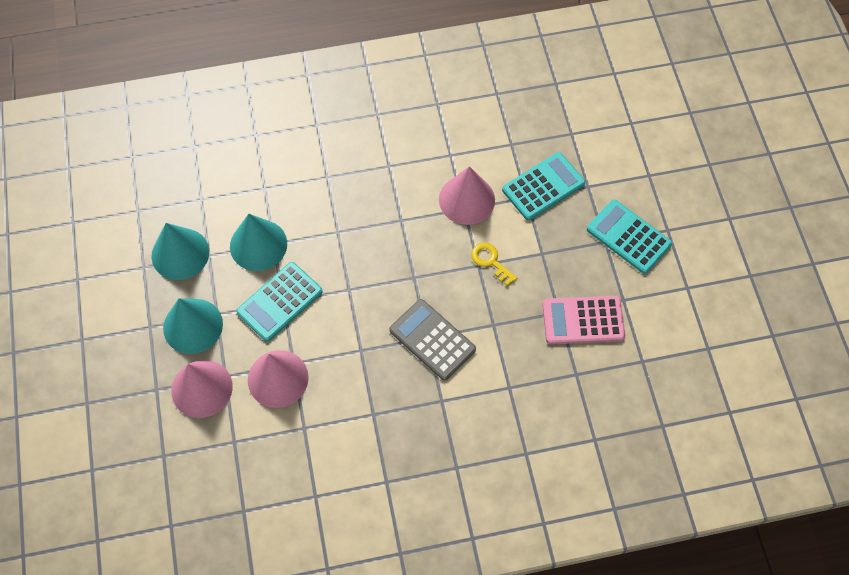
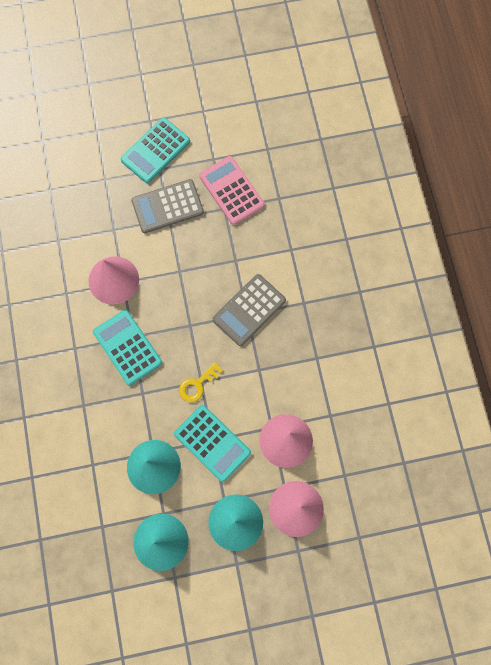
camera: 90 degrees left, 10 degrees up
yellow key [471,243,517,286] -> yellow key moved to [179,362,223,402]
turquoise calculator [502,152,585,220] -> turquoise calculator moved to [93,310,162,385]
pink calculator [542,296,625,344] -> pink calculator turned 150 degrees clockwise [199,156,265,225]
none -> grey calculator [131,179,204,233]

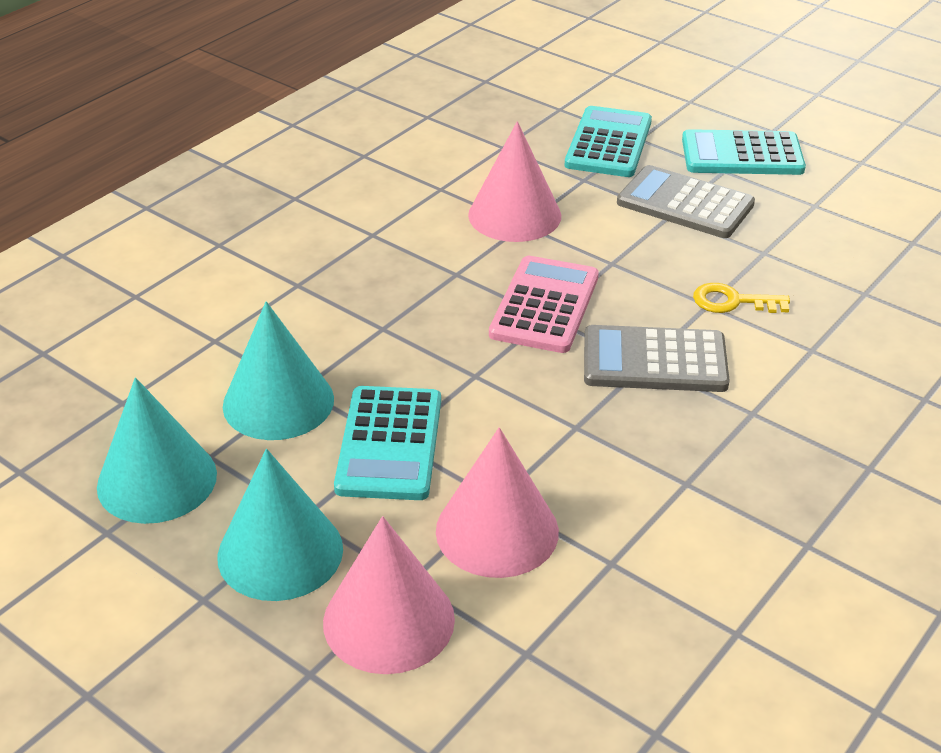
camera: 50 degrees right, 35 degrees down
turquoise calculator [93,310,162,385] -> turquoise calculator moved to [565,106,652,177]
yellow key [179,362,223,402] -> yellow key moved to [693,283,790,313]
pink calculator [199,156,265,225] -> pink calculator moved to [489,256,599,353]

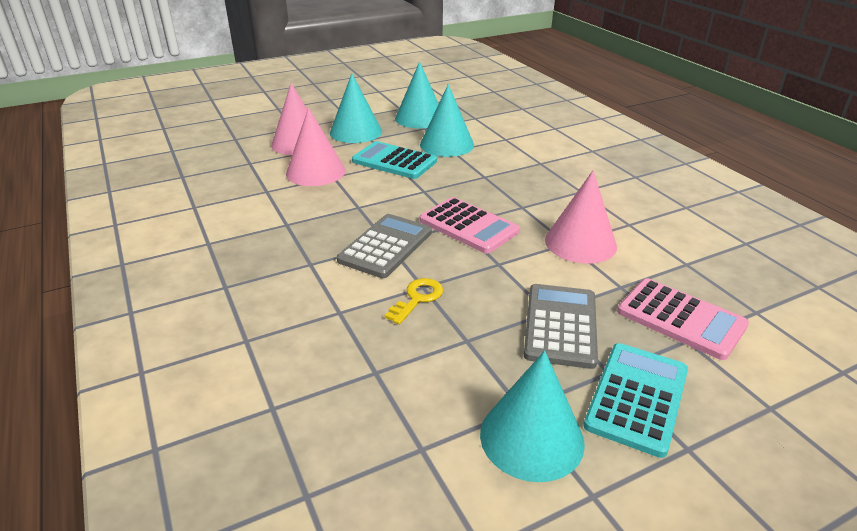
camera: 115 degrees right, 5 degrees down
turquoise calculator [565,106,652,177] -> pink calculator [617,278,749,360]
grey calculator [617,165,755,238] -> grey calculator turned 45 degrees counterclockwise [524,284,598,369]
none -> turquoise cone [480,351,585,482]

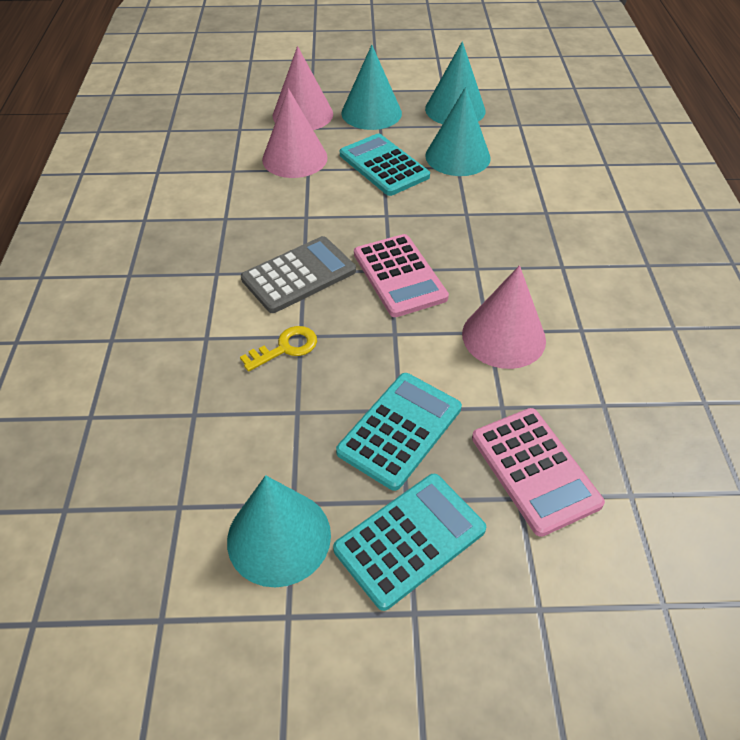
camera: 25 degrees right, 15 degrees up
grey calculator [524,284,598,369] -> turquoise calculator [336,373,462,491]

